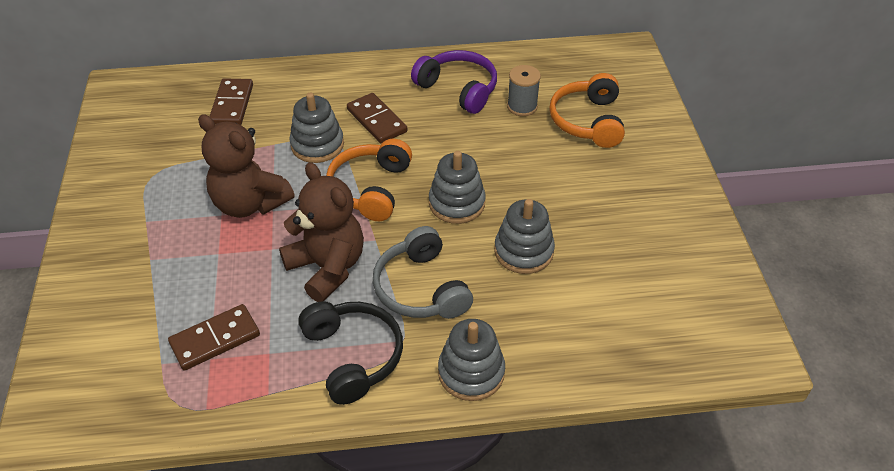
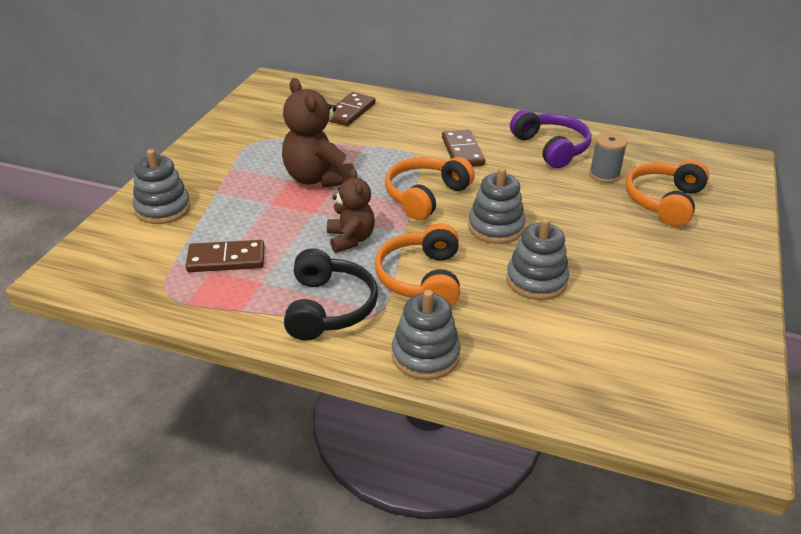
camera: 25 degrees right, 10 degrees down
brown teddy bear [279,162,364,302] -> brown teddy bear [327,168,375,253], size x0.64
grey stacking toy [289,93,344,163] -> grey stacking toy moved to [133,149,191,224]
grey headphones [373,226,473,319] -> orange headphones [375,223,460,306]

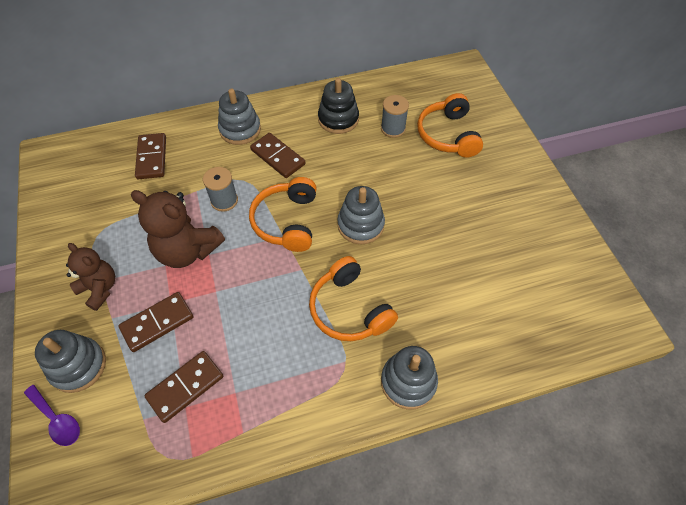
camera: 35 degrees left, 20 degrees up
black headphones [284,248,378,341] -> none
brown teddy bear [327,168,375,253] -> brown teddy bear moved to [66,243,115,311]
grey stacking toy [506,218,569,300] -> grey stacking toy moved to [218,89,261,145]
purple headphones [510,109,591,168] -> black stacking toy [318,78,359,134]
none -> purple spoon [24,385,80,446]
none -> brown domino [118,292,194,352]
none -> grey spool [203,167,238,212]

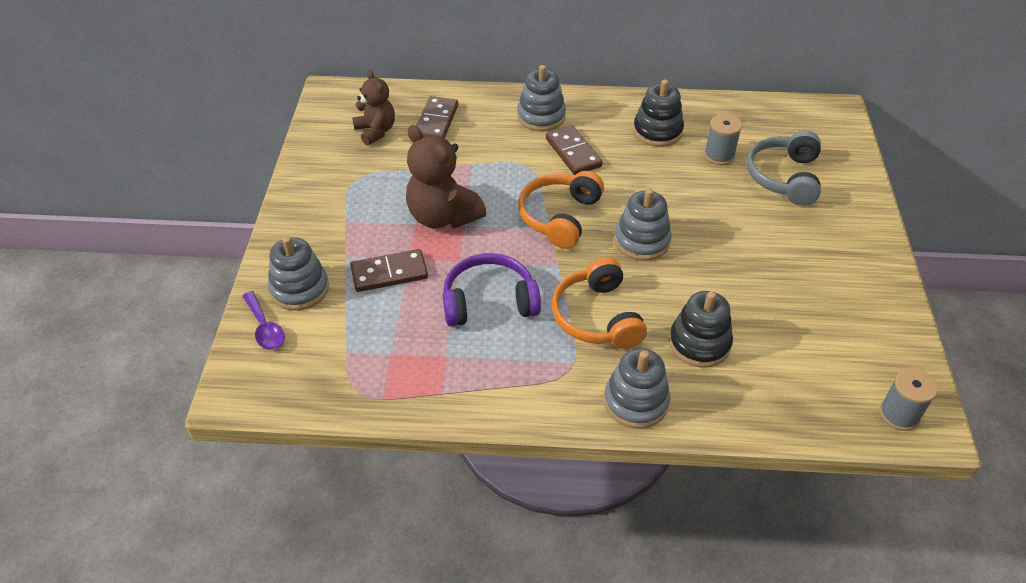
camera: 20 degrees right, 10 degrees down
brown teddy bear [66,243,115,311] -> brown teddy bear moved to [352,70,395,145]
brown domino [144,351,223,423] -> none
grey spool [203,167,238,212] -> grey spool moved to [879,368,938,431]
orange headphones [417,93,483,158] -> grey headphones [747,131,821,206]
none -> purple headphones [443,253,541,327]
none -> black stacking toy [669,291,733,368]

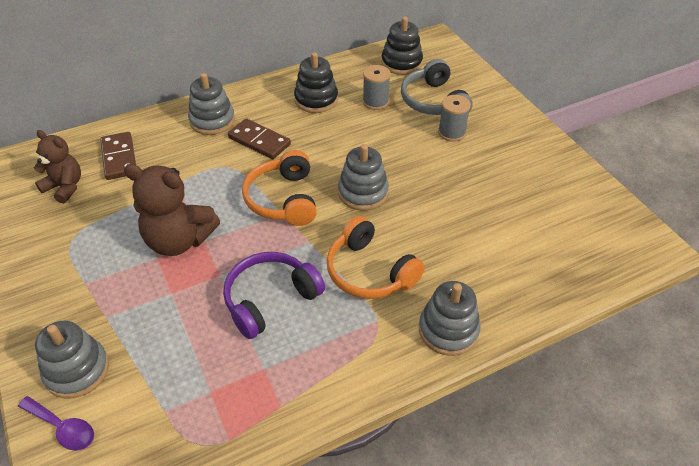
camera: 30 degrees left, 0 degrees up
brown domino [350,249,428,292] -> none
black stacking toy [669,291,733,368] -> black stacking toy moved to [381,17,423,75]
grey spool [879,368,938,431] -> grey spool moved to [438,95,471,142]

